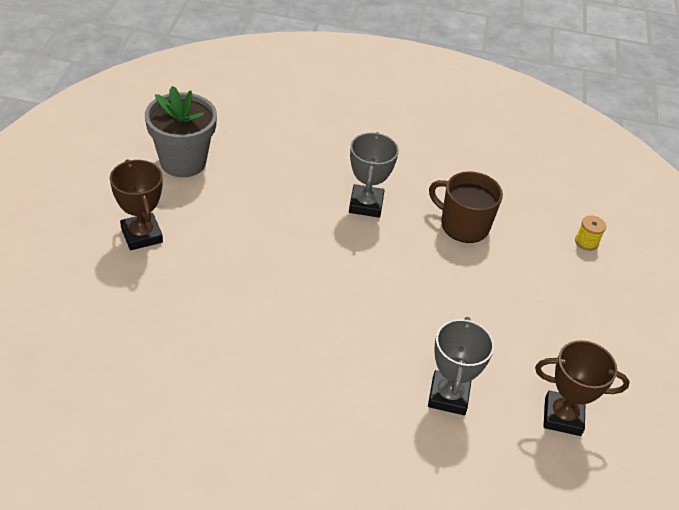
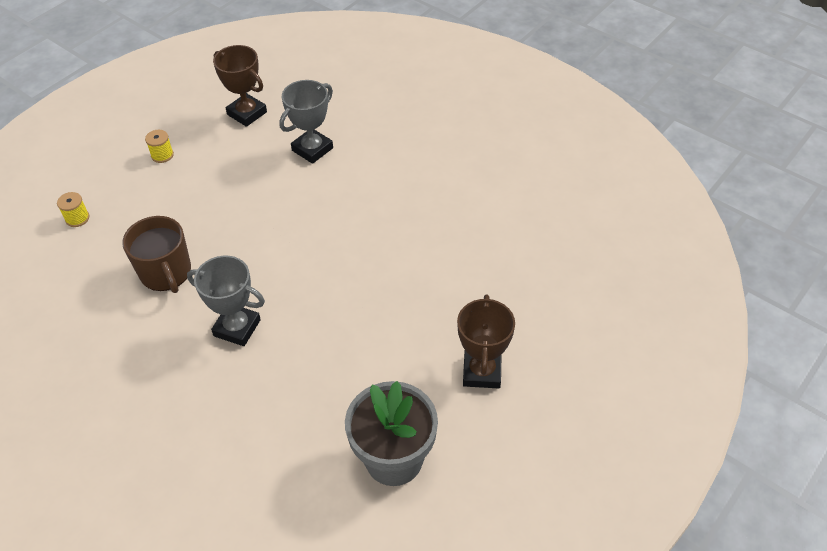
camera: 145 degrees left, 5 degrees up
grey trophy [349,132,399,218] -> grey trophy turned 75 degrees clockwise [187,256,265,346]
none -> yellow spool [145,130,174,163]

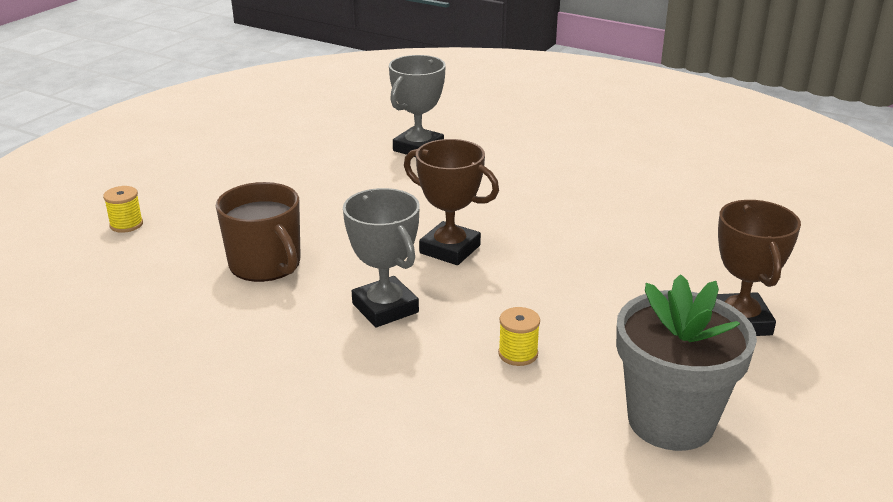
camera: 10 degrees left, 20 degrees down
yellow spool [145,130,174,163] -> yellow spool moved to [498,307,540,366]
grey trophy [187,256,265,346] -> grey trophy turned 45 degrees clockwise [343,188,420,327]
brown trophy [213,45,267,127] -> brown trophy moved to [404,139,499,265]

